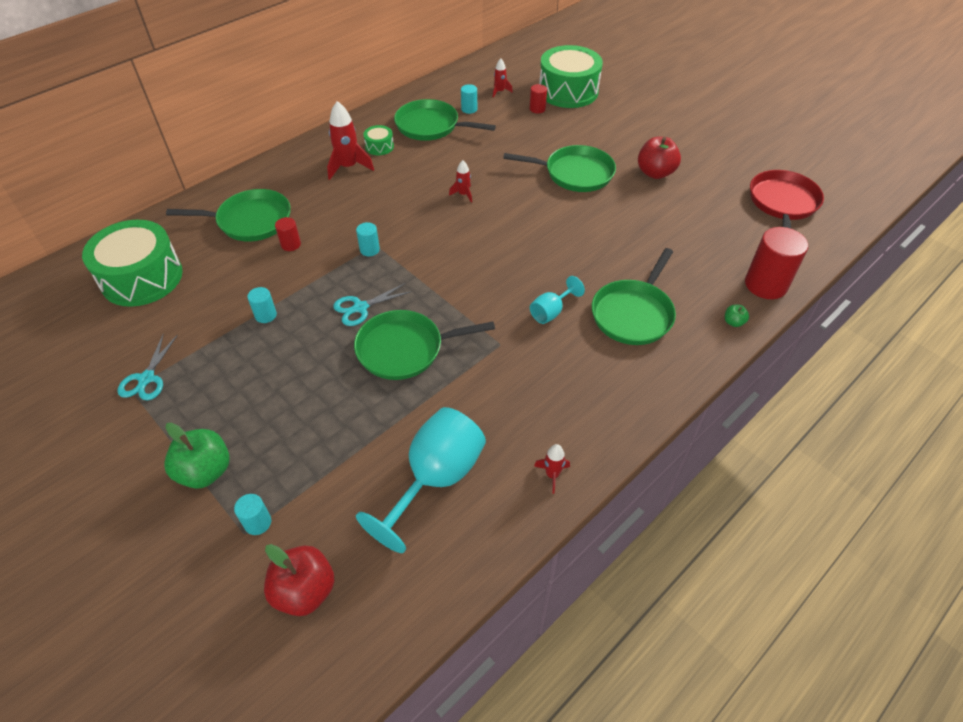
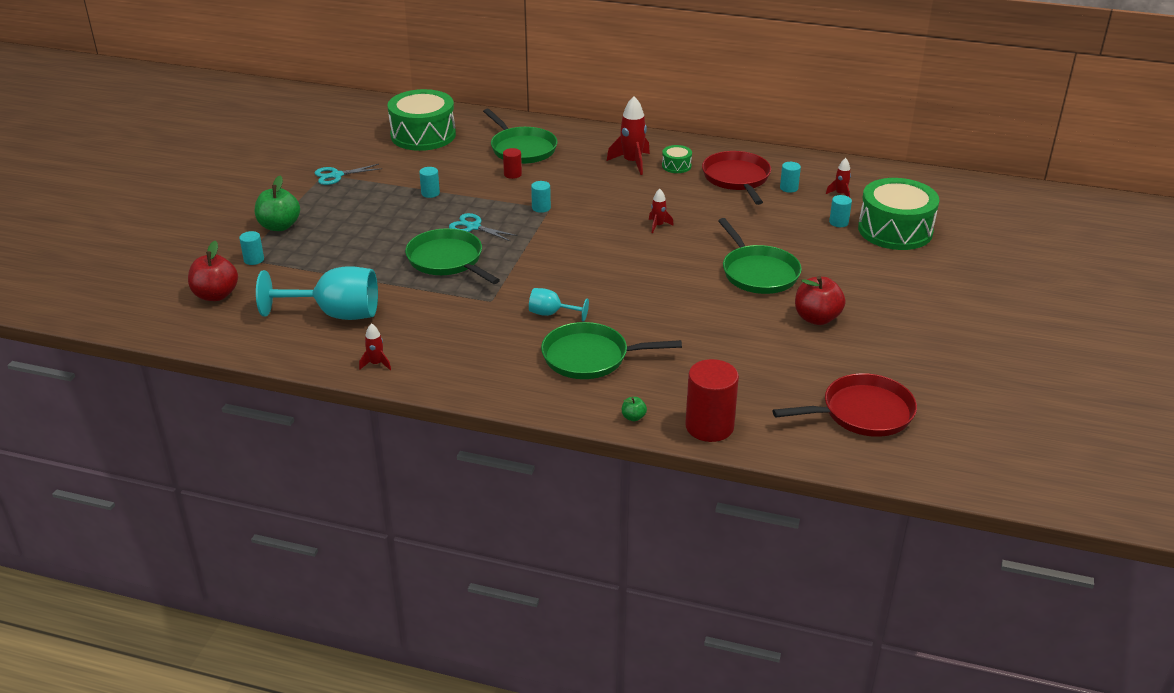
camera: 60 degrees right, 15 degrees down
green pan [394,99,496,141] -> red pan [702,151,771,205]
red cylinder [530,84,547,113] -> turquoise cylinder [829,195,852,227]

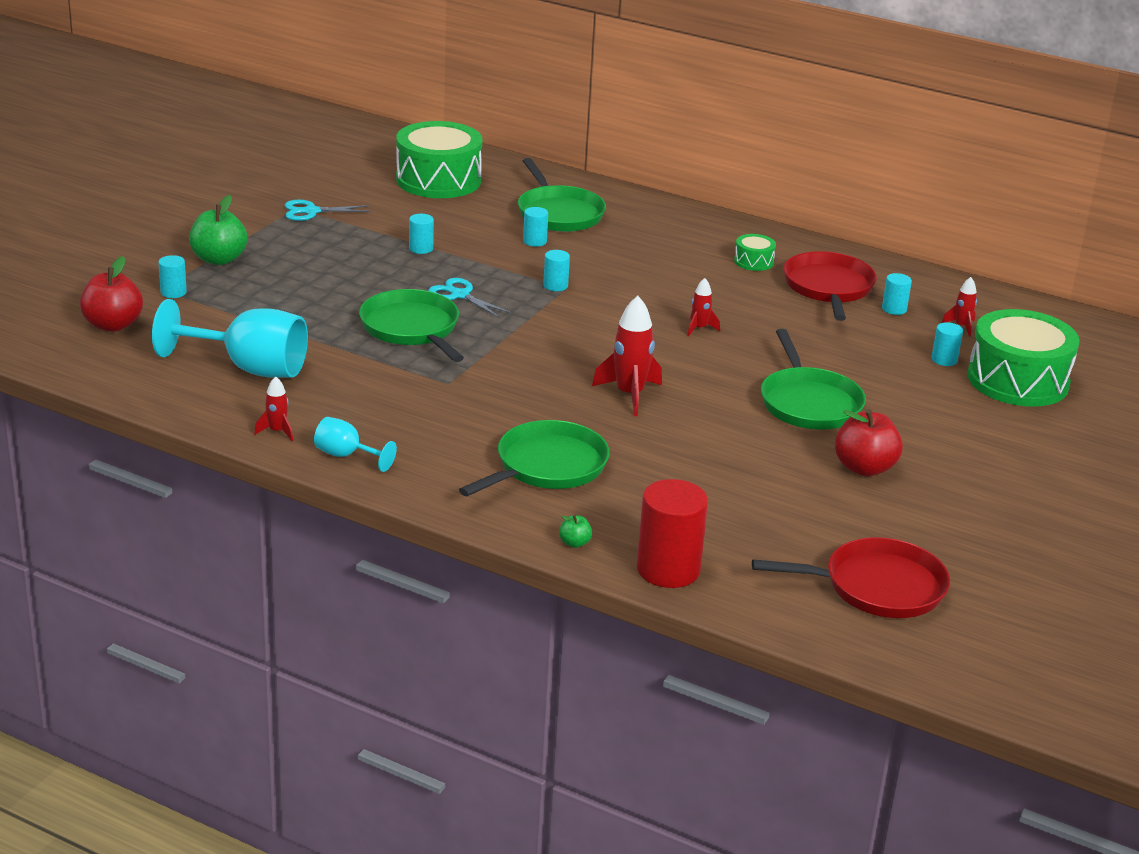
camera: 10 degrees right, 5 degrees down
red cylinder [503,148,522,179] -> turquoise cylinder [523,207,548,247]
turquoise goblet [529,288,589,322] -> turquoise goblet moved to [314,417,397,472]
green pan [541,322,682,379] -> green pan turned 120 degrees clockwise [459,420,610,496]
red rocket [607,96,650,175] -> red rocket moved to [592,296,662,416]

